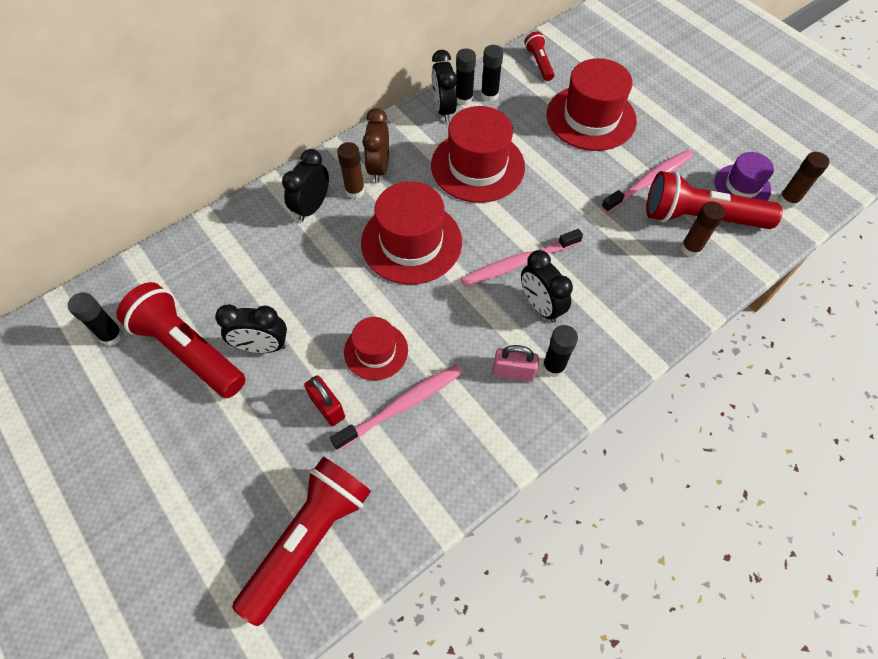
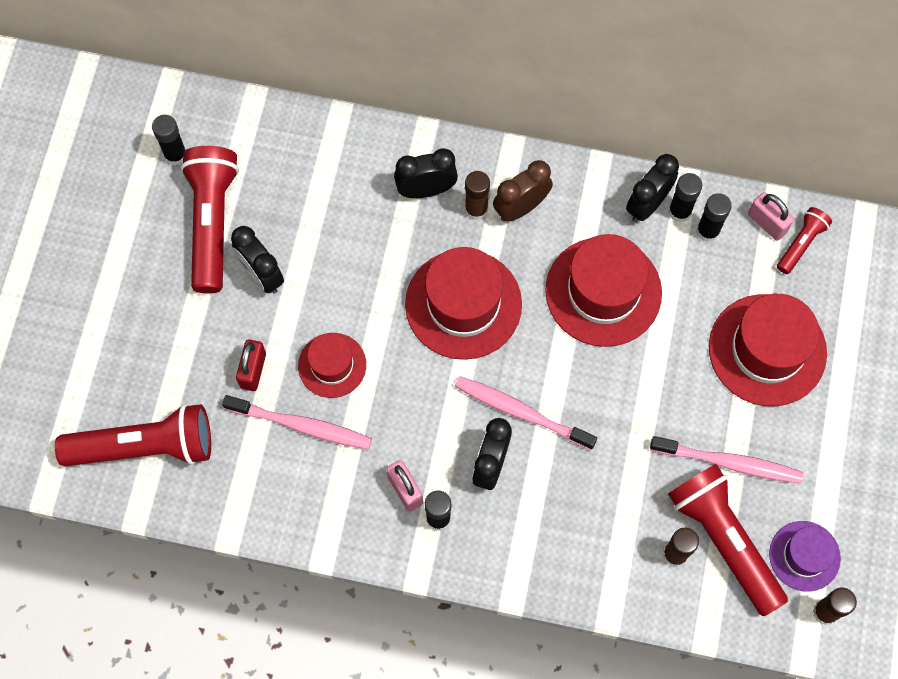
camera: 50 degrees right, 10 degrees up
none -> pink padlock [748,192,794,241]

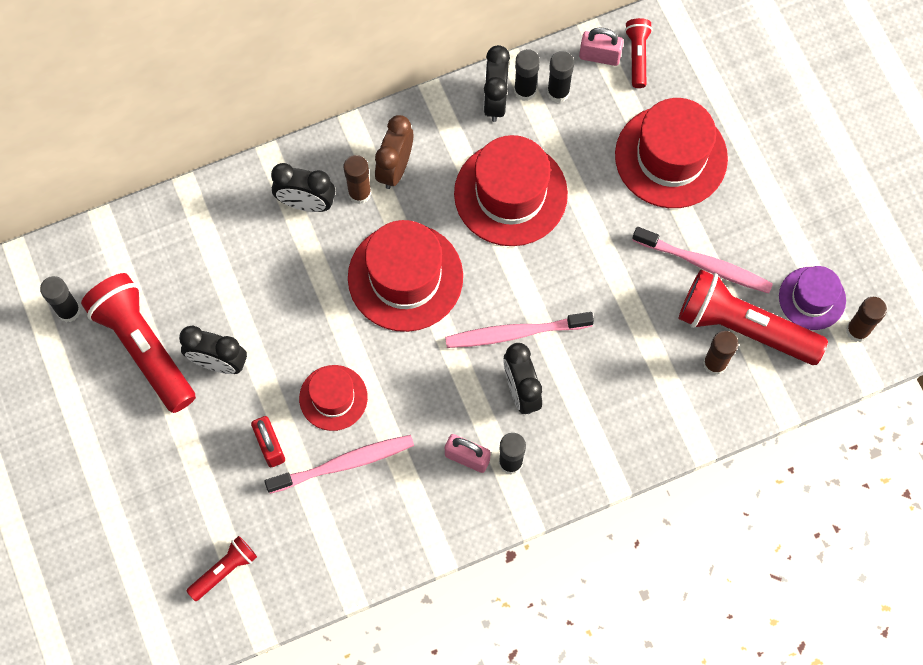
camera: 35 degrees left, 0 degrees up
red flashlight [55,404,211,466] -> red flashlight [186,536,257,601], size x0.50
black clock [394,148,458,198] -> black clock turned 120 degrees counterclockwise [271,163,335,212]
pink toothbrush [650,436,803,484] -> pink toothbrush turned 45 degrees clockwise [632,227,773,293]

